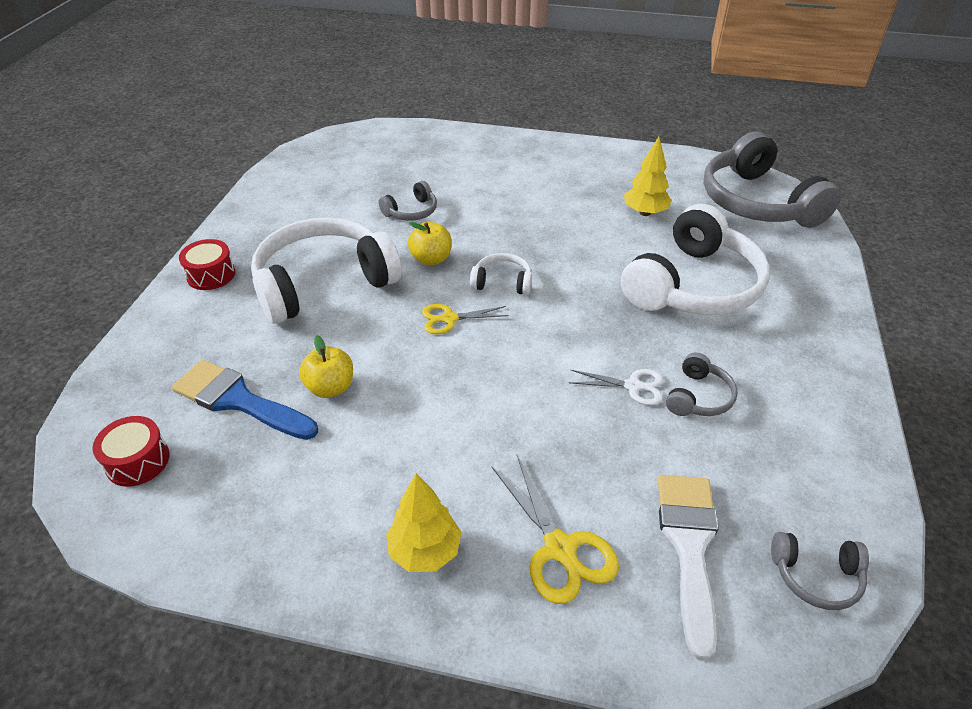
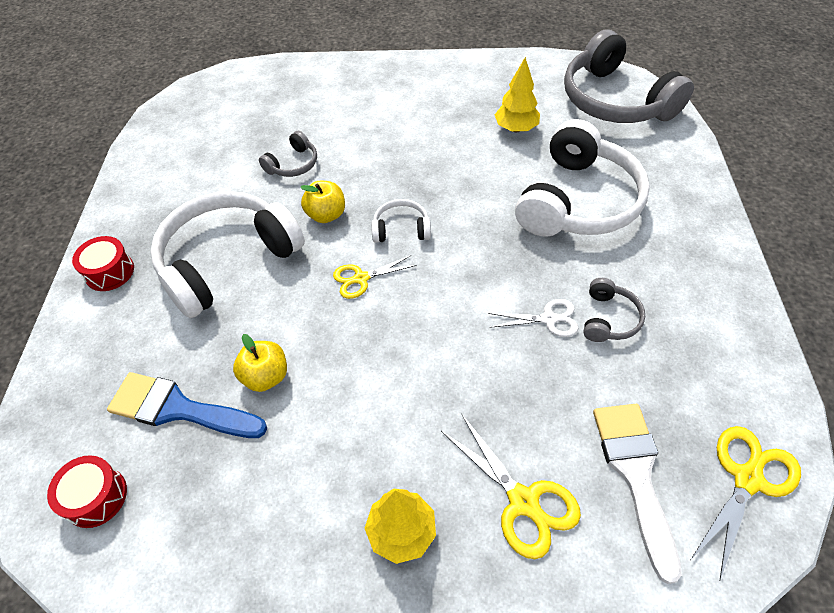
camera: 10 degrees left, 10 degrees up
grey headphones [771,532,869,610] -> yellow scissors [691,426,801,580]

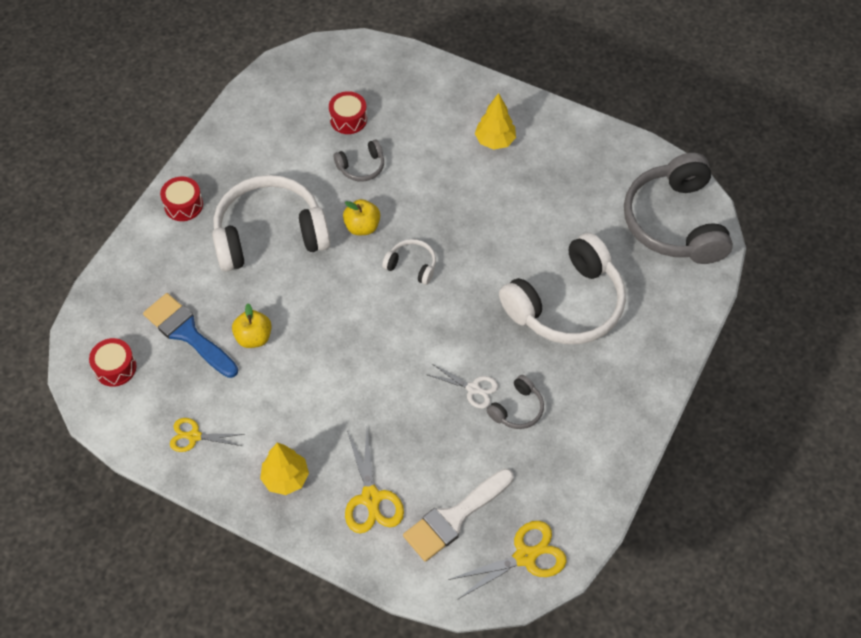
camera: 25 degrees right, 5 degrees up
yellow scissors [333,255,417,299] -> yellow scissors moved to [170,418,245,452]
yellow tree [495,57,540,132] -> yellow tree moved to [475,93,516,150]
white brush [593,404,682,584] -> white brush turned 150 degrees counterclockwise [403,469,514,562]
none -> red drum [329,91,367,134]

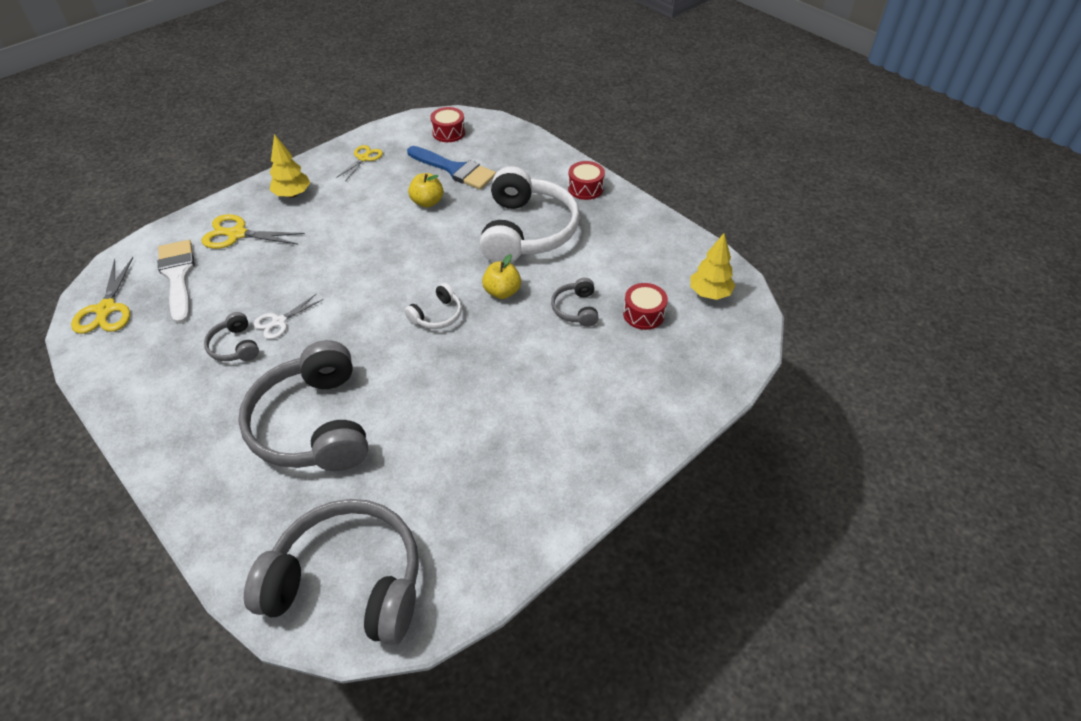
camera: 110 degrees right, 10 degrees down
blue brush [143,293,238,378] -> blue brush turned 60 degrees clockwise [407,146,496,190]
yellow tree [475,93,516,150] -> yellow tree moved to [690,233,736,300]
white headphones [499,233,626,344] -> grey headphones [238,340,368,471]

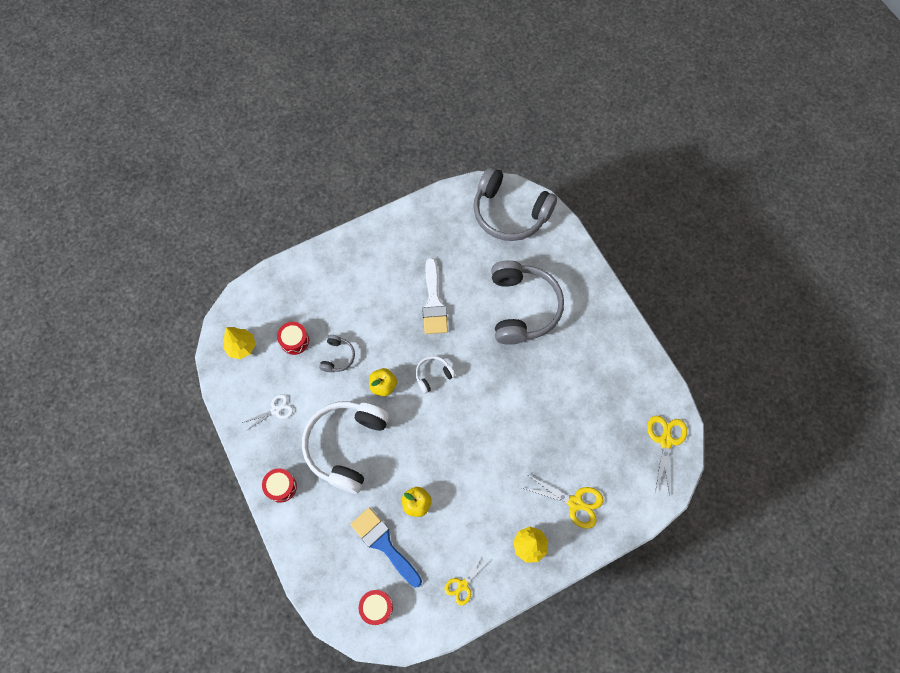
camera: 165 degrees left, 20 degrees up
white brush [158,240,195,324] -> white brush moved to [422,258,448,334]
grey headphones [204,312,259,361] -> none
white scissors [253,293,324,339] -> white scissors moved to [242,394,293,431]

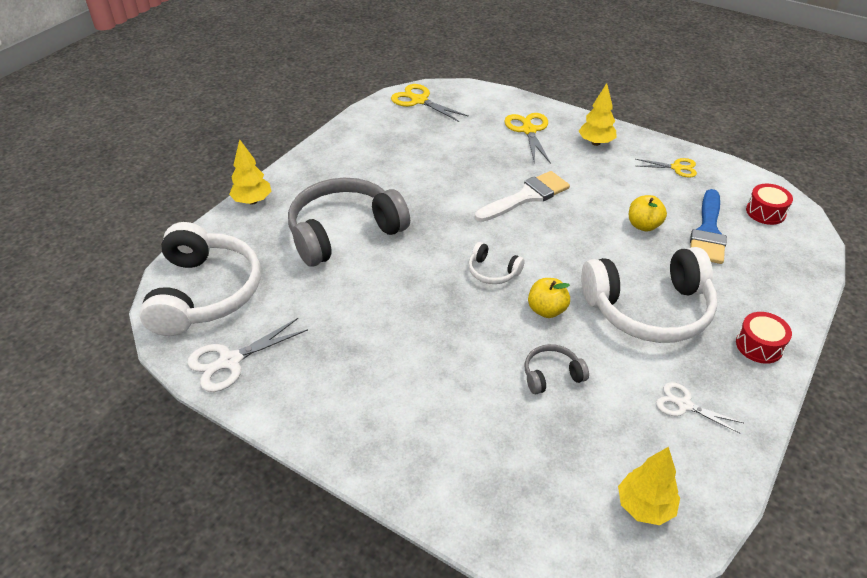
camera: 120 degrees left, 25 degrees down
red drum [277,322,309,355] -> none
white brush [422,258,448,334] -> white brush moved to [475,171,570,222]
grey headphones [473,167,557,241] -> white headphones [139,222,261,336]
yellow scissors [647,416,687,496] -> yellow scissors turned 60 degrees clockwise [391,84,469,122]
none -> white scissors [187,318,308,392]
none -> yellow tree [229,139,271,204]

